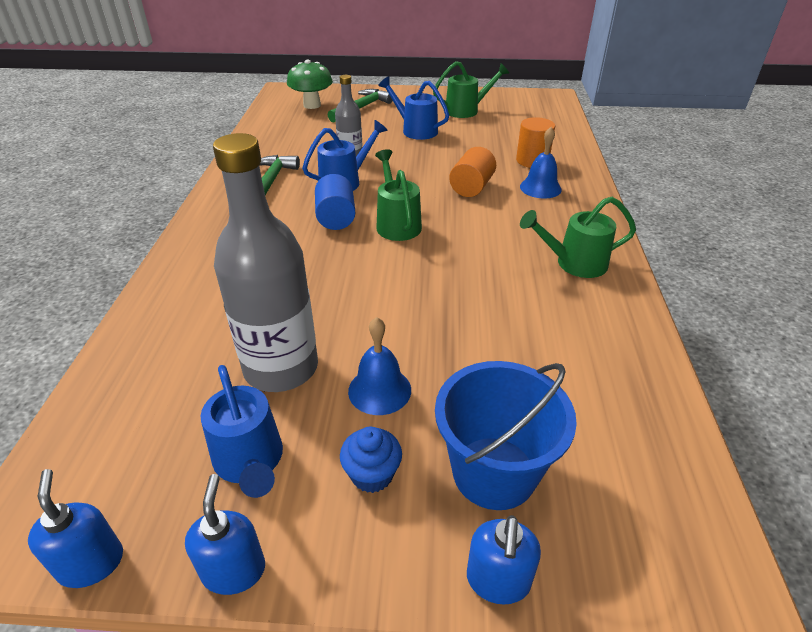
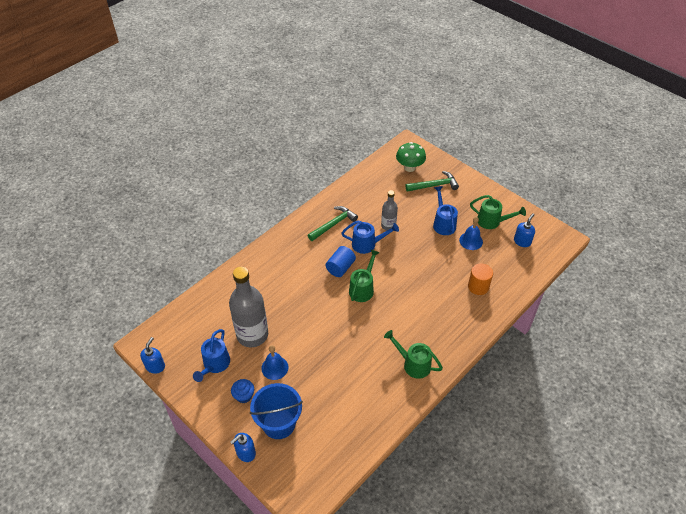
camera: 40 degrees right, 10 degrees up
blue soap dispenser [185,474,265,595] -> blue soap dispenser moved to [514,213,535,247]
orange cylinder [449,147,496,197] -> none
blue bell [520,127,562,198] -> blue bell moved to [459,217,483,250]

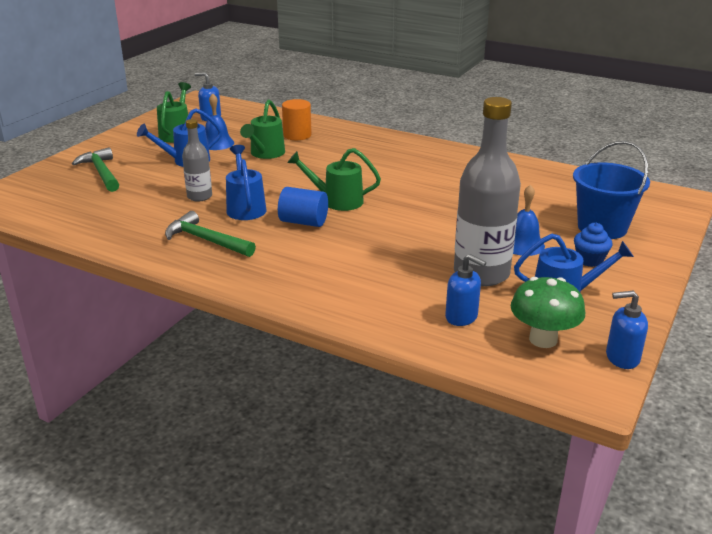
camera: 105 degrees left, 20 degrees down
blue soap dispenser [230,433,256,462] -> blue soap dispenser moved to [445,254,486,326]
green watering can [384,330,443,379] -> green watering can moved to [240,100,285,159]
green mushroom [396,142,426,172] -> green mushroom moved to [511,277,585,348]

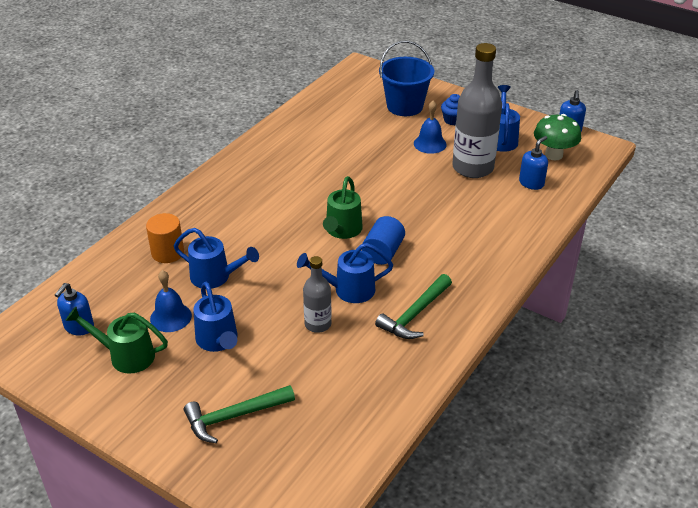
camera: 85 degrees left, 10 degrees up
green watering can [240,100,285,159] -> blue watering can [174,228,259,289]

